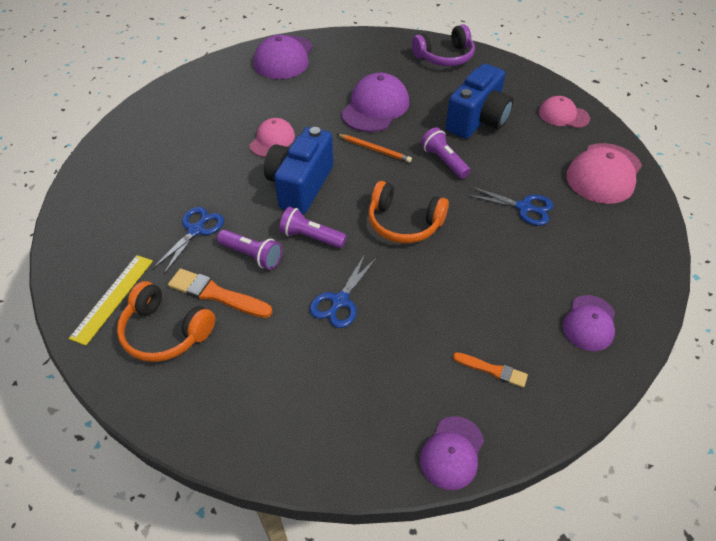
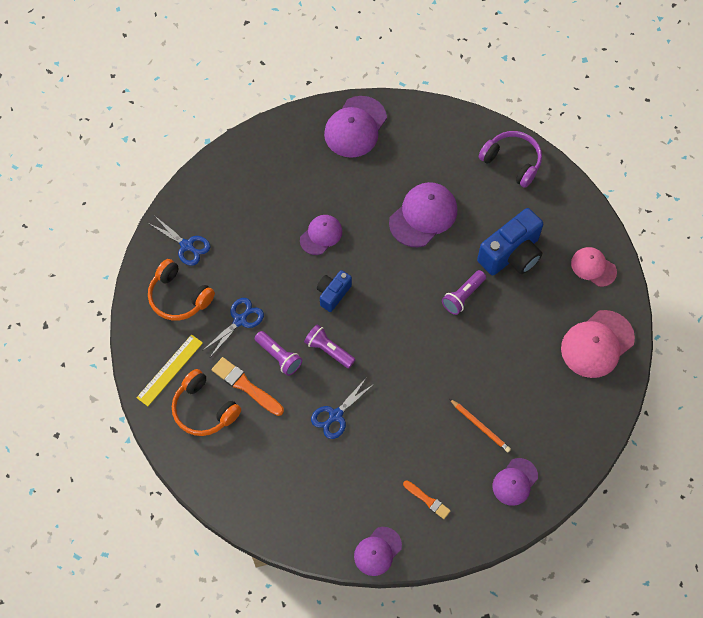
camera: 15 degrees right, 15 degrees up
pink cap [250,118,295,157] -> purple cap [300,215,342,255]
blue camera [264,127,333,214] -> blue camera [317,270,352,312], size x0.56
orange pencil [337,134,412,163] -> orange pencil moved to [450,399,511,452]
orange headphones [369,181,449,243] -> orange headphones moved to [148,259,215,321]
purple headphones [412,24,475,66] -> purple headphones turned 135 degrees counterclockwise [479,131,542,188]
purple flashlight [421,127,471,179] -> purple flashlight turned 120 degrees counterclockwise [442,270,486,315]
blue scissors [466,186,553,226] -> blue scissors moved to [148,216,210,266]

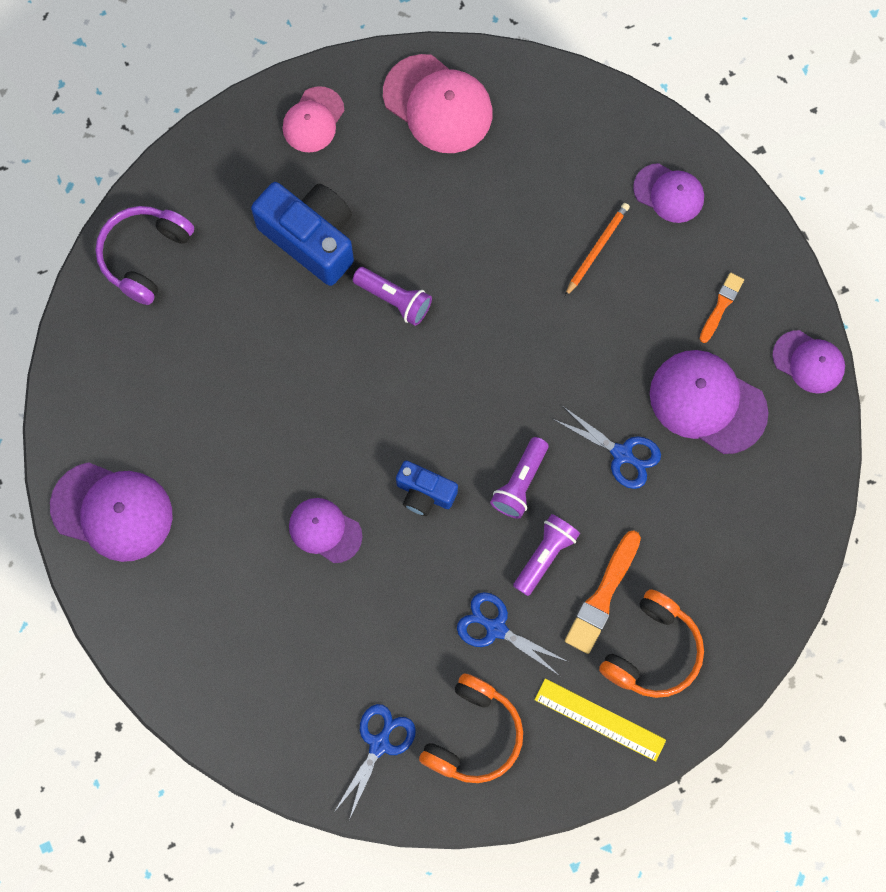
camera: 100 degrees left, 10 degrees up
purple cap [389,182,457,247] -> purple cap moved to [650,350,769,454]

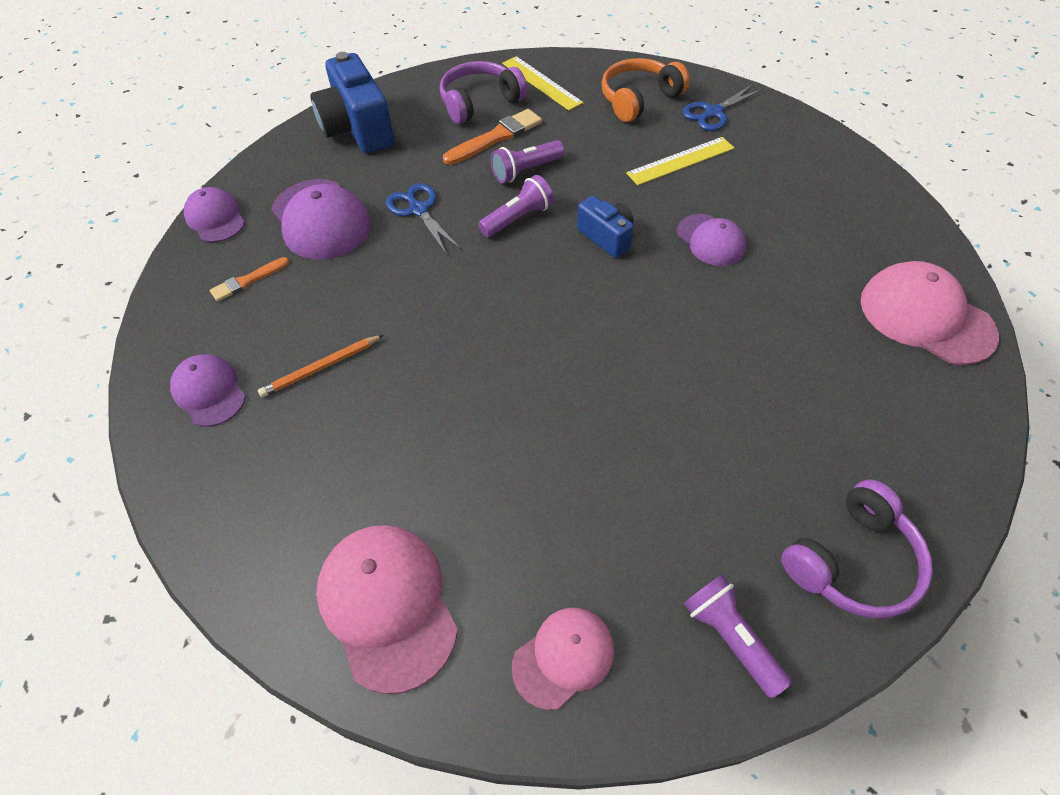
camera: 155 degrees left, 20 degrees down
purple cap [50,462,172,562] -> pink cap [861,261,999,365]
blue camera [251,182,354,286] -> blue camera moved to [310,52,394,154]
purple flashlight [353,267,432,326] -> purple flashlight moved to [684,574,792,698]
blue scissors [457,592,568,676] -> none
orange headphones [599,589,704,698] -> purple headphones [440,61,527,124]
none -> yellow ruler [626,137,735,185]

